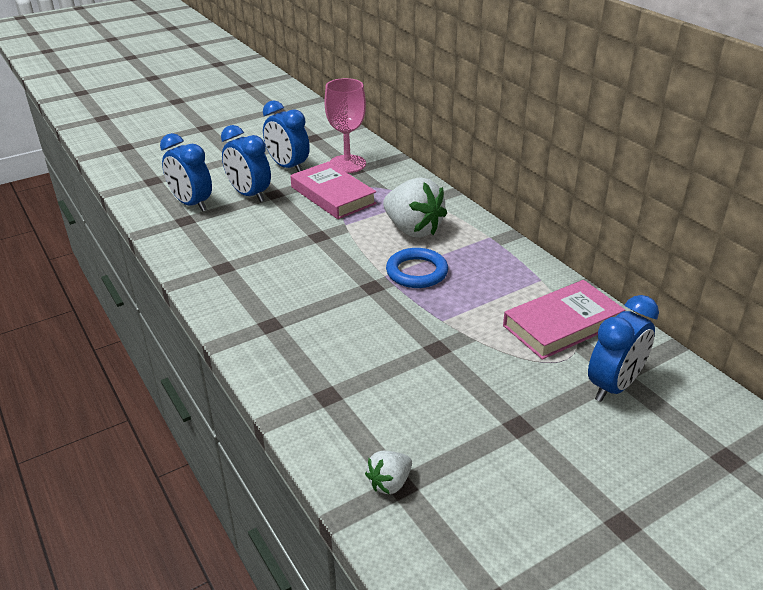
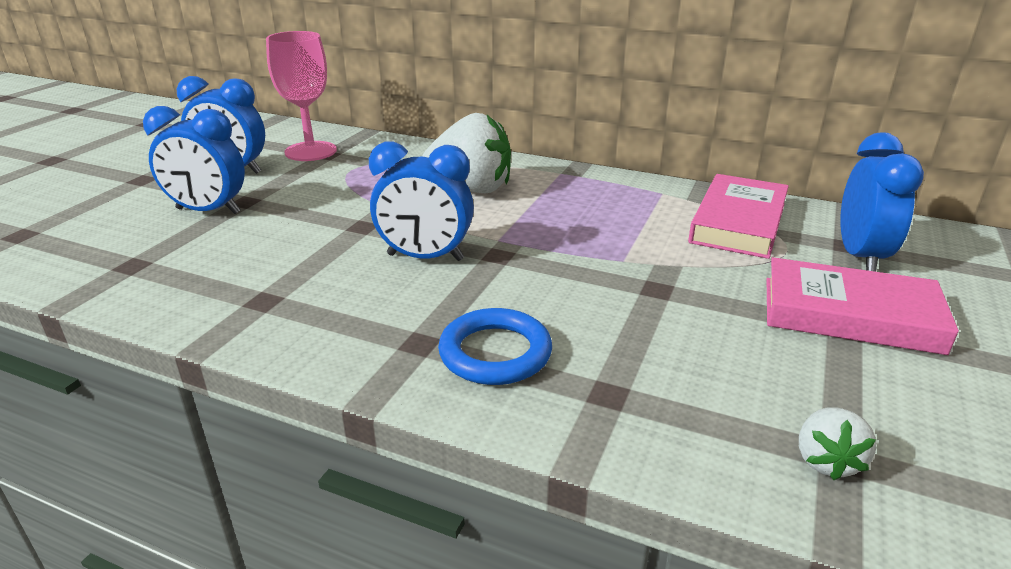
camera: 35 degrees left, 5 degrees down
blue clock [160,133,212,212] -> blue clock moved to [369,142,474,261]
pink book [290,162,377,219] -> pink book moved to [767,257,959,355]
blue ring [386,248,448,288] -> blue ring moved to [438,308,552,385]

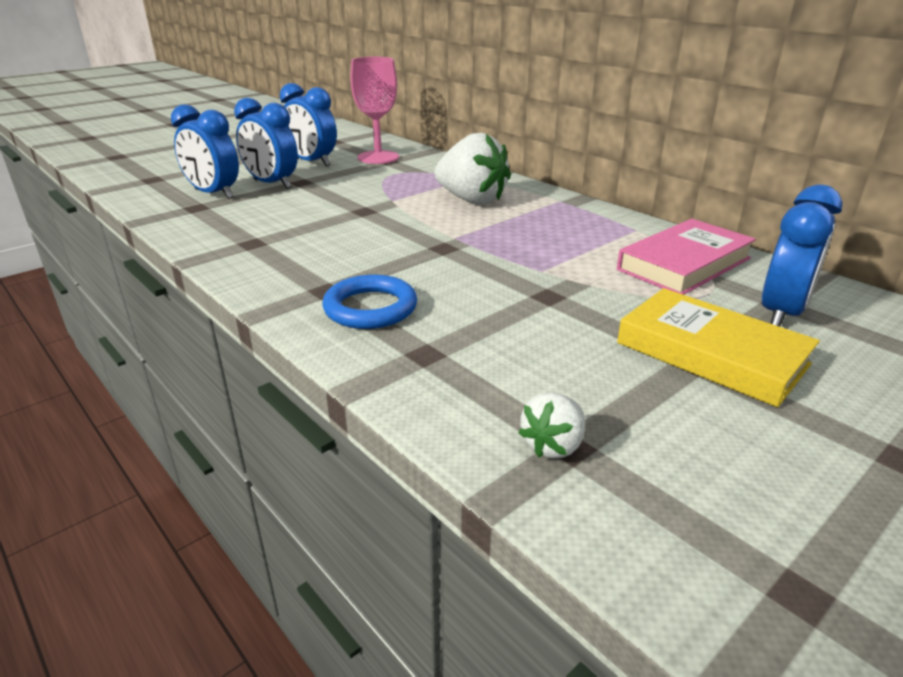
camera: 25 degrees right, 0 degrees up
blue clock [369,142,474,261] -> blue clock moved to [171,104,239,199]
pink book [767,257,959,355] -> yellow book [617,288,820,407]

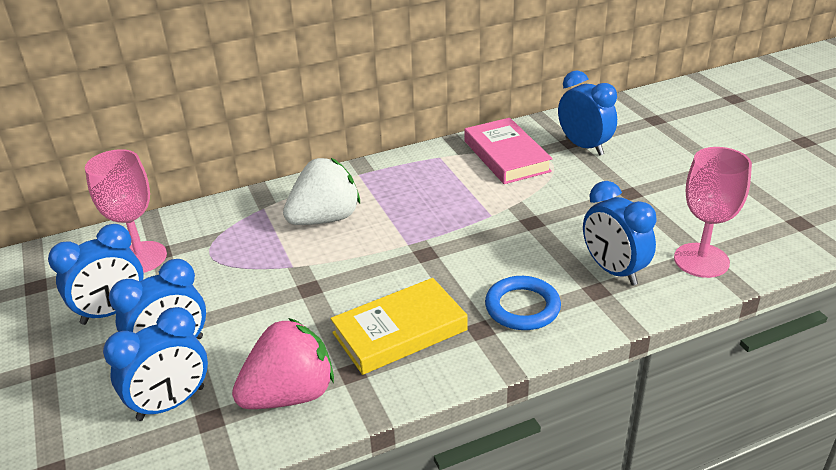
camera: 70 degrees left, 5 degrees up
white strawberry [519,393,585,458] -> pink goblet [674,147,752,278]
yellow book [617,288,820,407] -> yellow book moved to [330,278,468,375]
none -> pink strawberry [232,318,334,409]
none -> blue clock [583,181,657,286]

